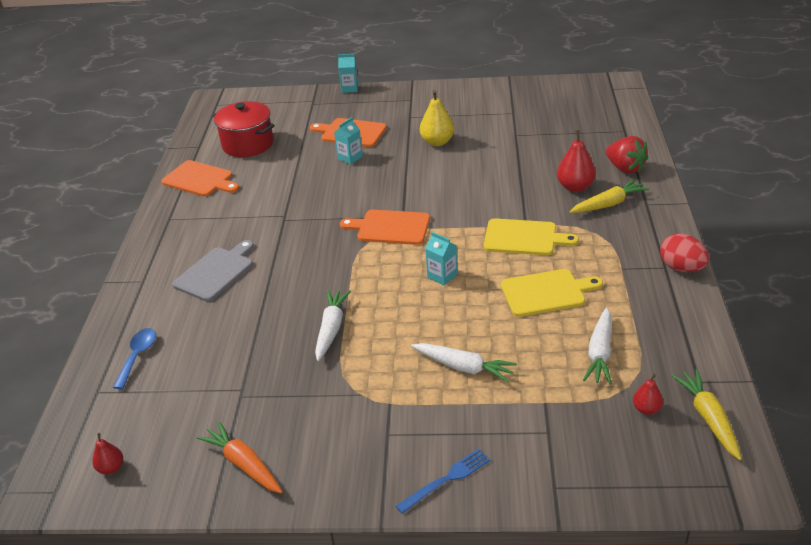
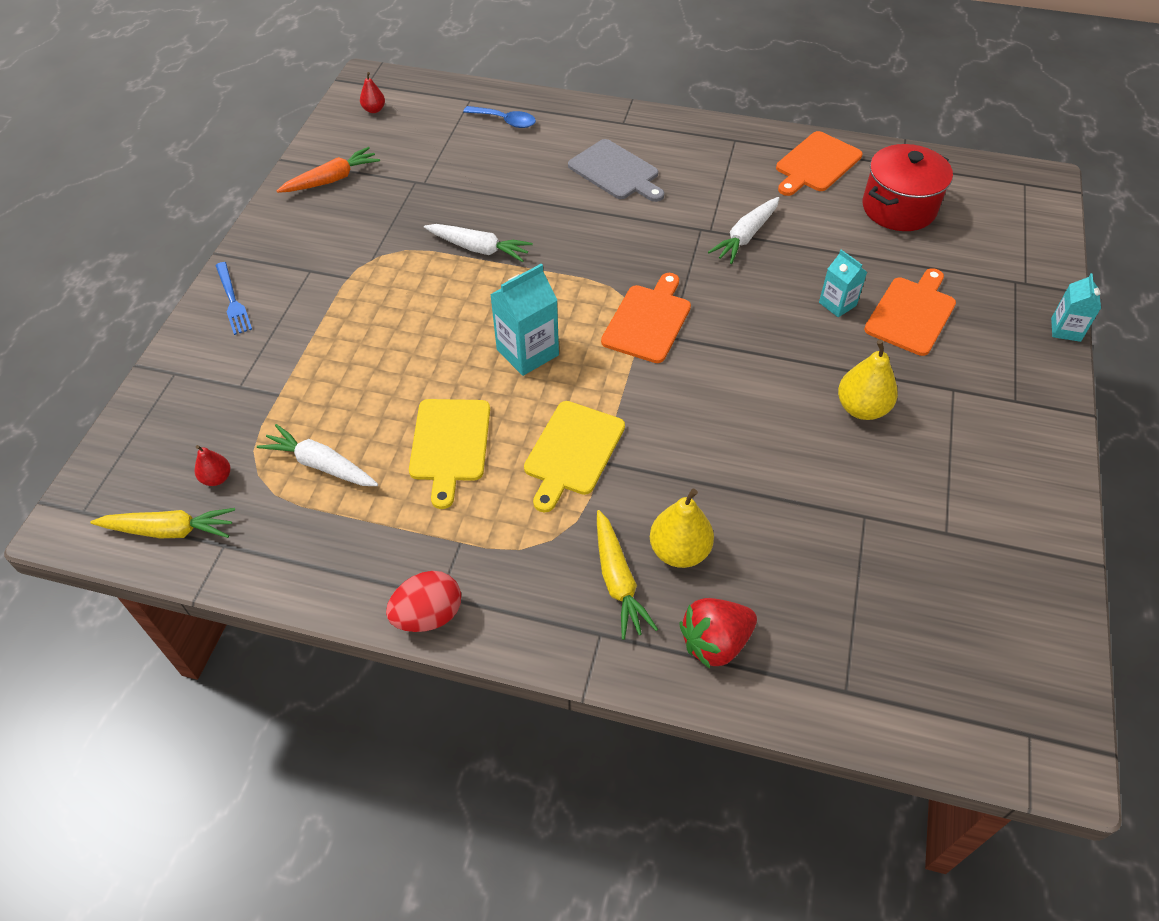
camera: 100 degrees right, 15 degrees up
white carrot [411,343,517,382] -> white carrot moved to [708,197,779,264]
turquoise carton [425,232,458,286] -> turquoise carton [490,264,559,376], size x1.62
red pear [557,130,596,192] -> yellow pear [650,489,714,568]

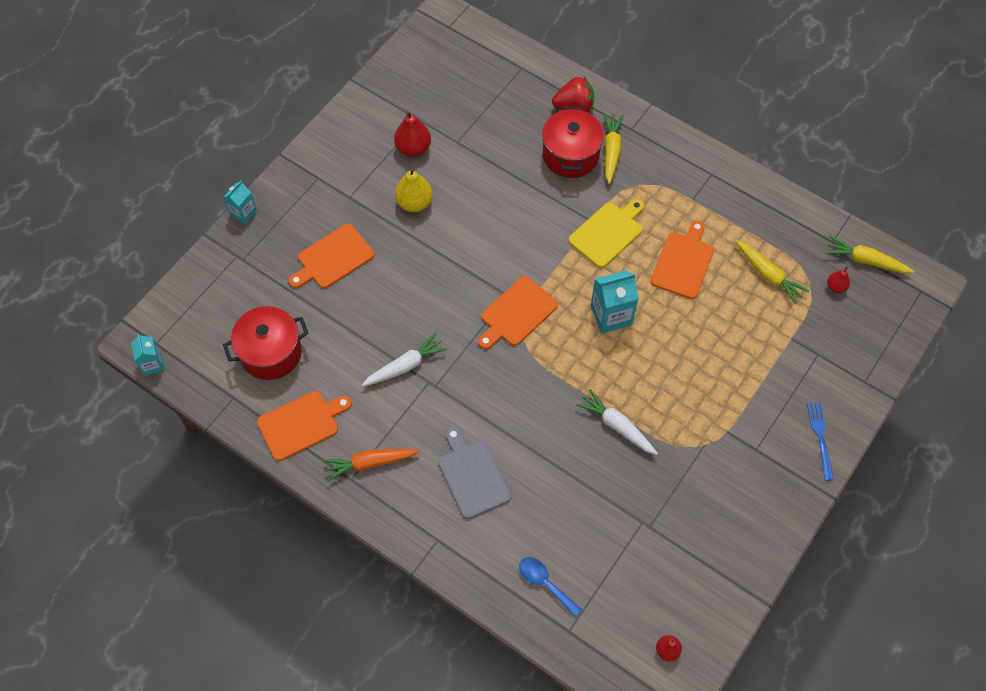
camera: 160 degrees left, 10 degrees up
white carrot [257,424,378,486] -> yellow carrot [735,240,809,304]
orange carrot [277,147,380,193] -> orange carrot moved to [323,449,419,481]
red egg [386,571,461,632] -> none
yellow cutting board [409,399,490,509] -> orange cutting board [650,220,714,299]
yellow pear [650,489,714,568] -> red pot [542,106,604,178]
turquoise carton [819,249,867,317] -> turquoise carton moved to [131,334,165,376]
none -> red pear [394,111,431,157]

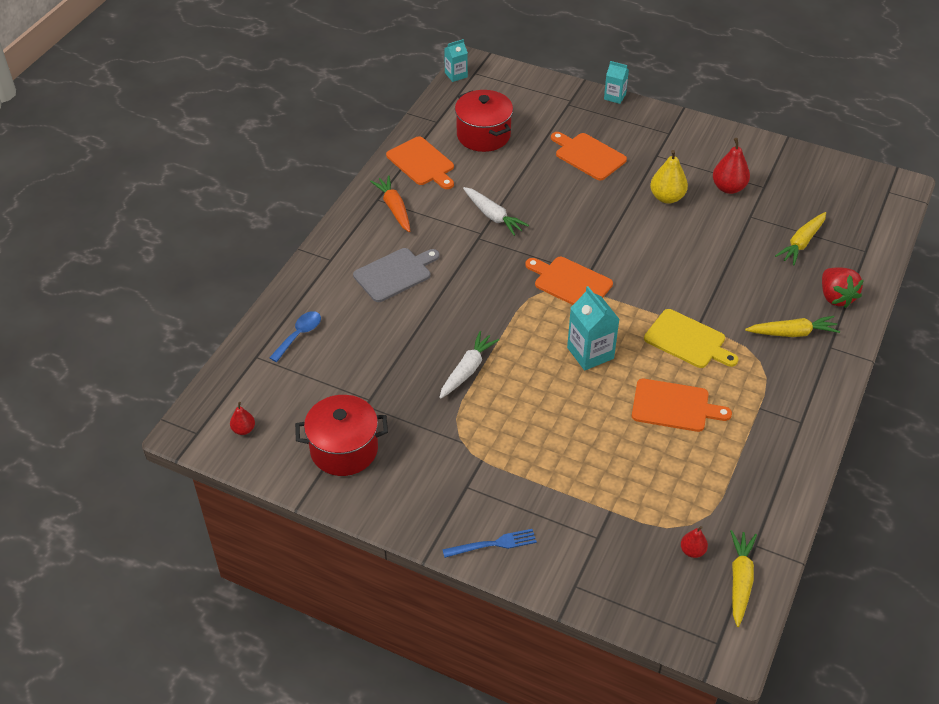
camera: 80 degrees right, 15 degrees down
red pot [542,106,604,178] -> red pot moved to [295,395,388,476]
yellow carrot [735,240,809,304] -> yellow carrot moved to [775,212,826,265]

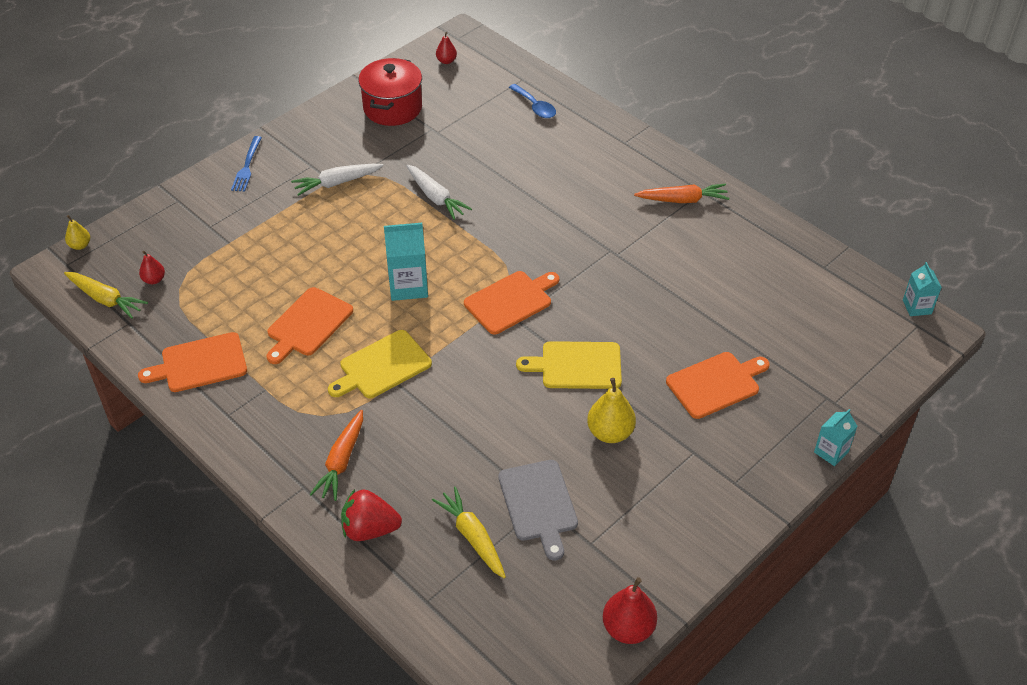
camera: 110 degrees right, 0 degrees up
grey cutting board [353,248,439,302] -> grey cutting board moved to [498,460,578,561]
orange cutting board [386,136,454,189] -> orange cutting board moved to [138,332,247,392]
red pot [455,90,513,152] -> none
white carrot [463,187,529,236] -> white carrot moved to [291,164,384,196]
red pear [713,138,750,194] -> red pear moved to [603,577,657,644]
yellow carrot [745,316,840,337] -> orange carrot [310,410,363,501]
none -> yellow pear [65,215,90,250]
none -> yellow cutting board [516,341,622,389]

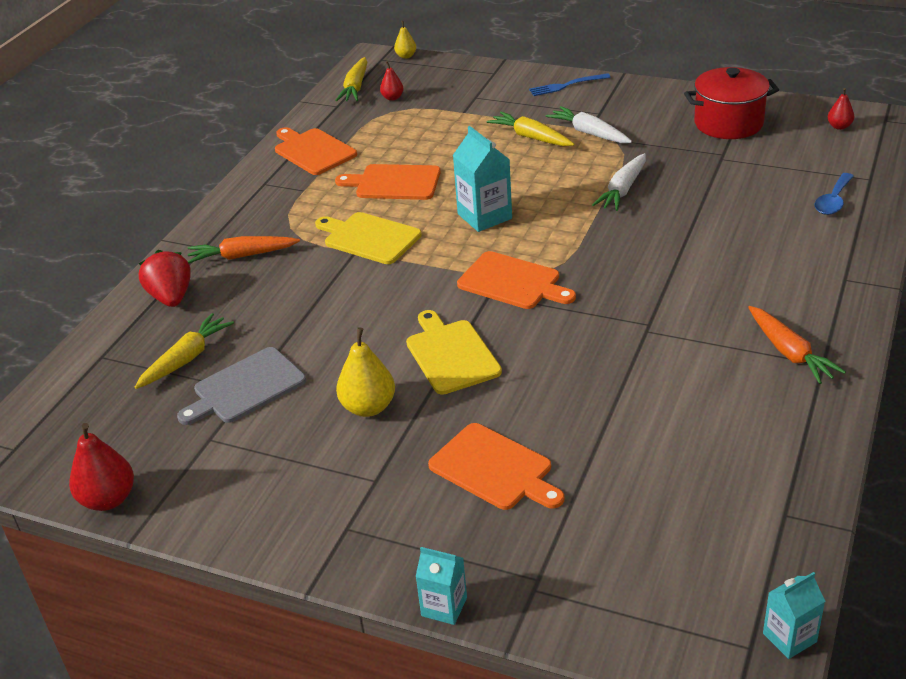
camera: 70 degrees right, 10 degrees down
none -> yellow carrot [486,112,574,146]

